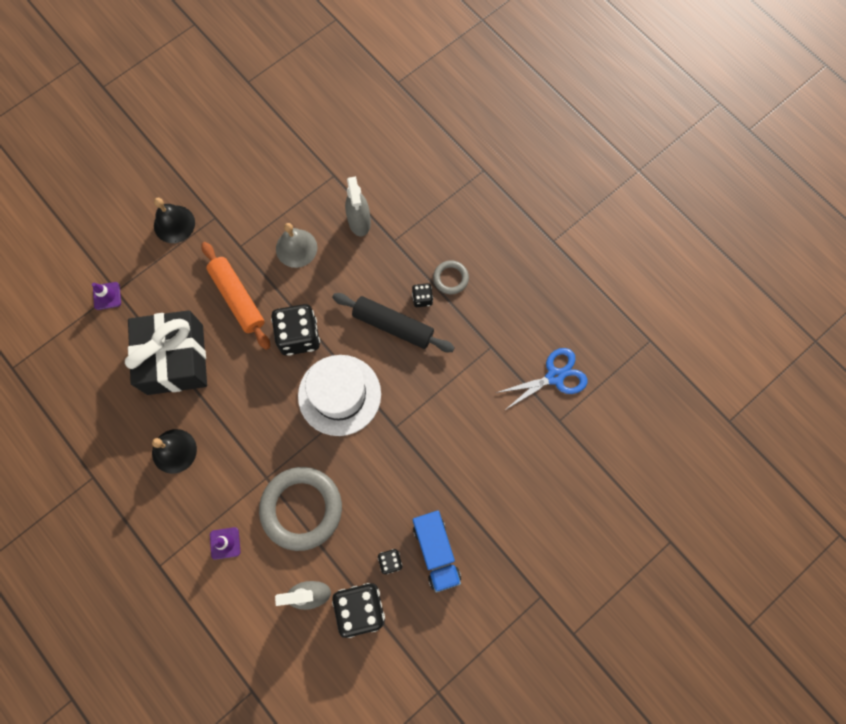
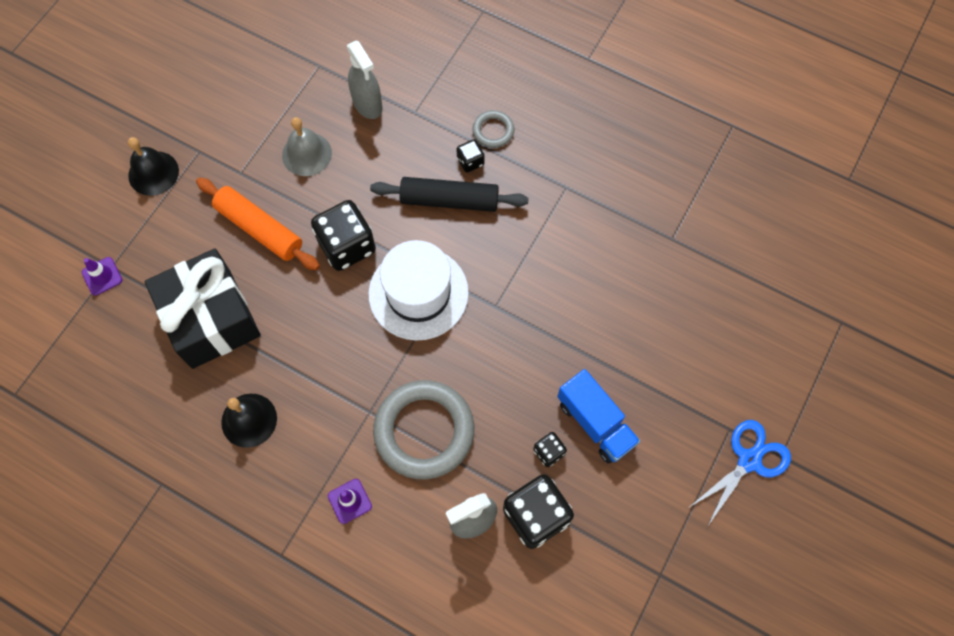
camera: 20 degrees left, 5 degrees down
blue scissors [496,348,587,410] -> blue scissors moved to [688,420,791,527]

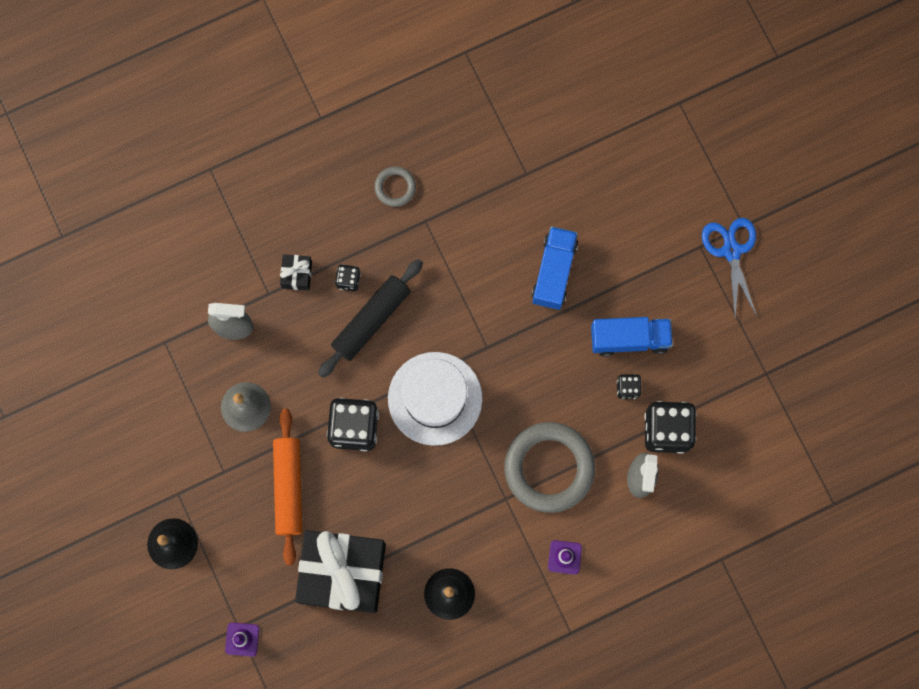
camera: 55 degrees left, 10 degrees up
orange rolling pin [196,178,320,271] -> orange rolling pin turned 75 degrees counterclockwise [273,409,302,565]
grey ring [472,110,514,148] -> grey ring moved to [374,166,416,207]
none -> black gift [280,254,312,290]
none -> blue truck [532,227,578,310]

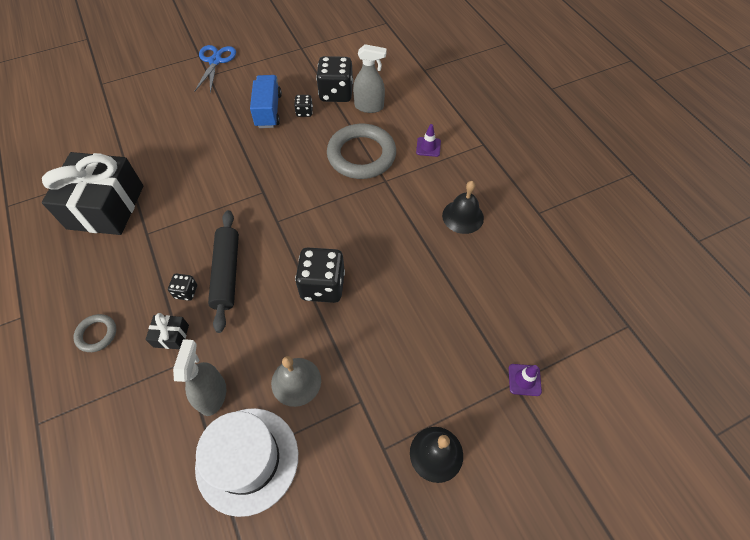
camera: 90 degrees left, 20 degrees down
orange rolling pin [273,409,302,565] -> none
black gift [295,530,386,613] -> black gift moved to [42,152,143,235]
black rolling pin [318,259,423,378] -> black rolling pin turned 45 degrees clockwise [208,210,239,333]
grey ring [374,166,416,207] -> grey ring moved to [73,314,116,352]
white hat [388,352,483,446] -> white hat moved to [195,408,298,517]
blue truck [532,227,578,310] -> none
blue scissors [702,218,757,317] -> blue scissors turned 105 degrees clockwise [194,45,236,93]

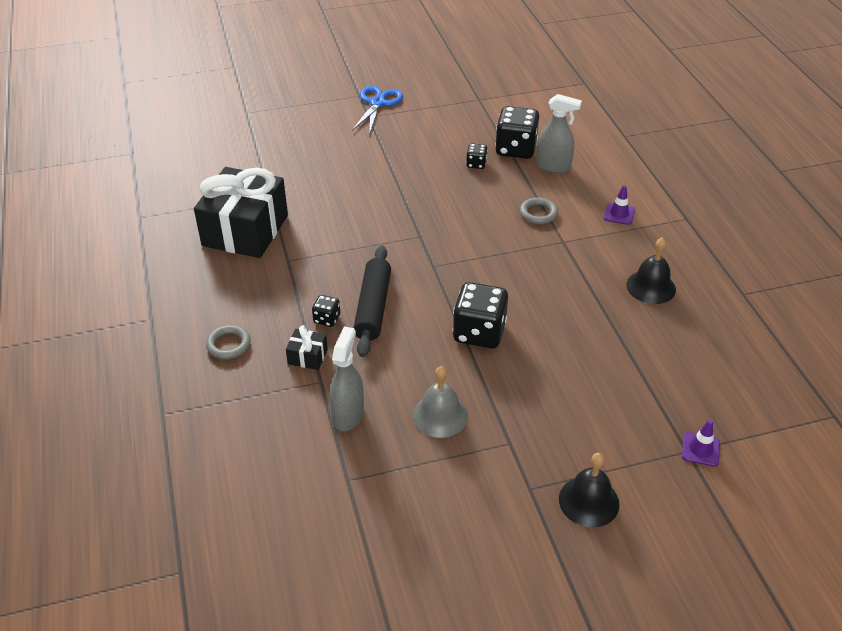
camera: 10 degrees right, 15 degrees down
white hat [195,408,298,517] -> none
blue truck [250,75,282,128] -> none
grey ring [327,124,396,179] -> grey ring [520,197,558,224], size x0.47

